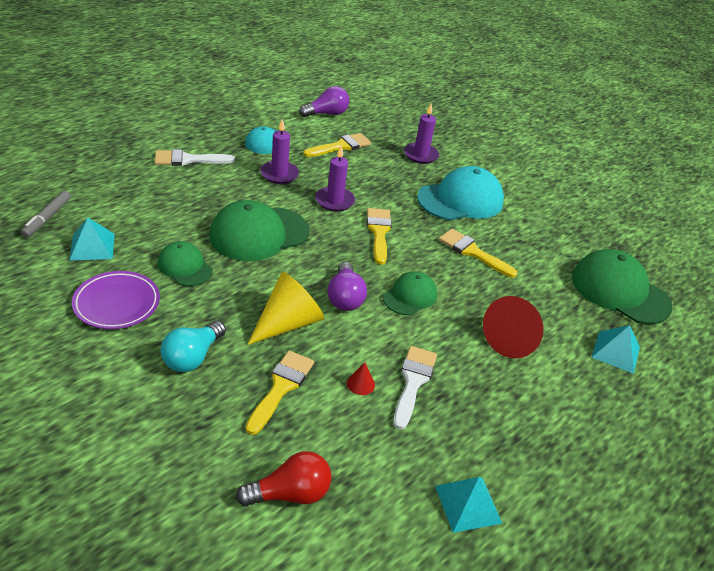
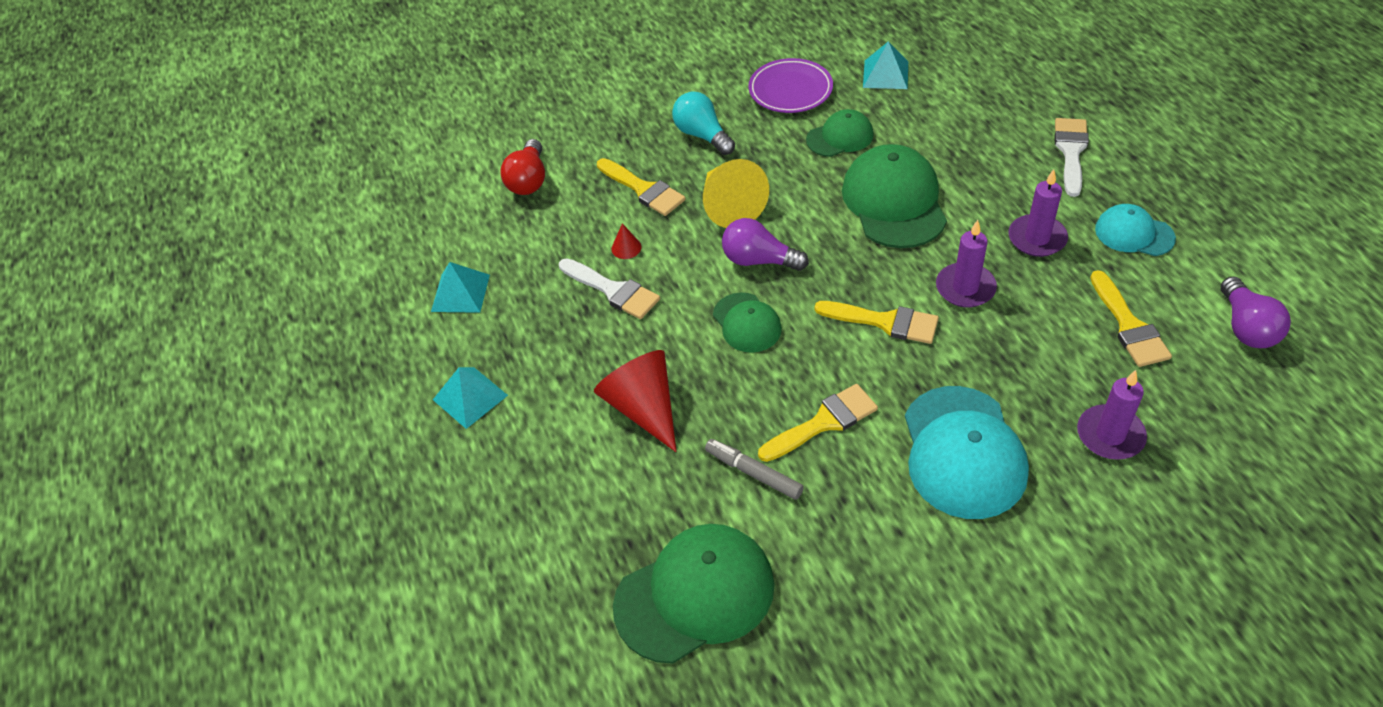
camera: 120 degrees right, 10 degrees up
grey marker [21,191,71,238] -> grey marker moved to [705,439,804,500]
turquoise pyramid [592,325,640,374] -> turquoise pyramid moved to [433,367,508,429]

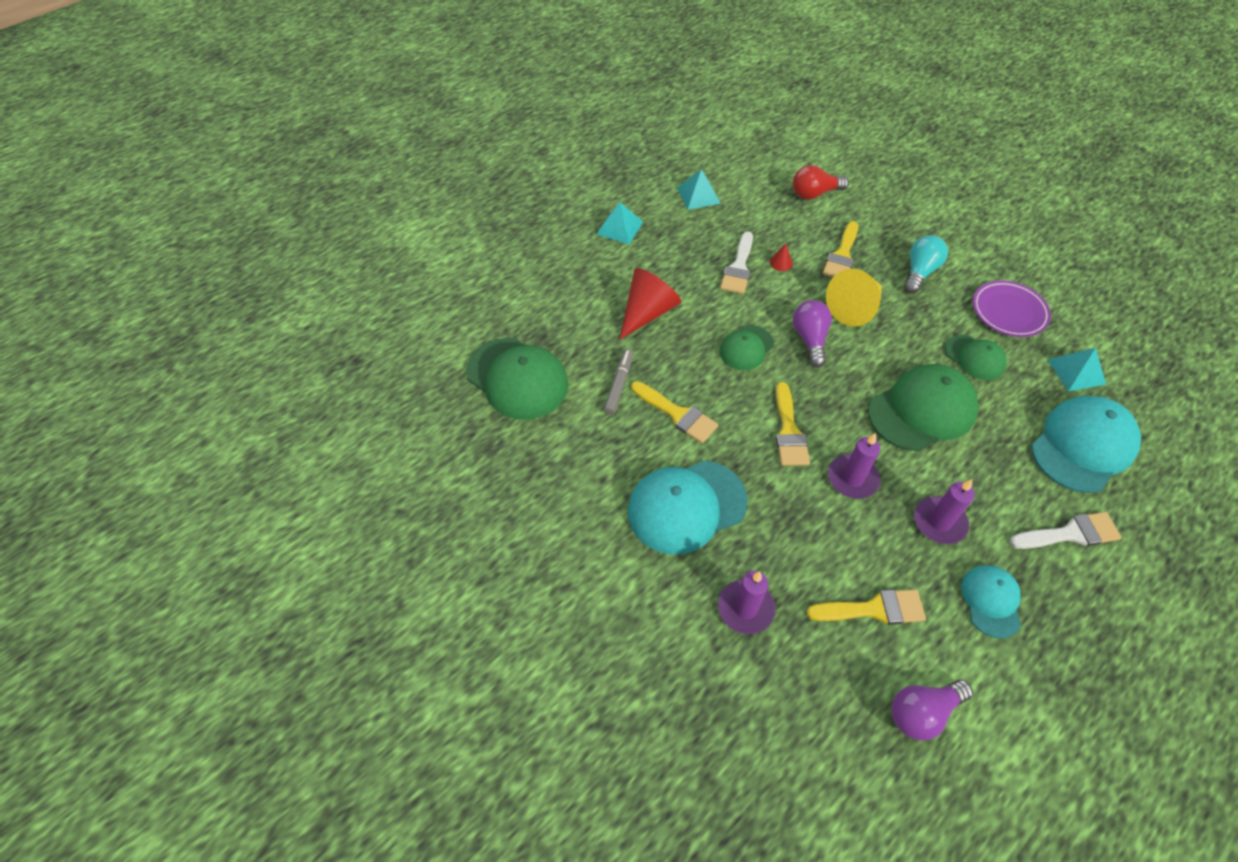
camera: 65 degrees right, 5 degrees up
yellow brush [1090,270,1172,367] -> yellow brush turned 150 degrees counterclockwise [806,589,926,625]
none -> turquoise cap [1031,396,1141,493]

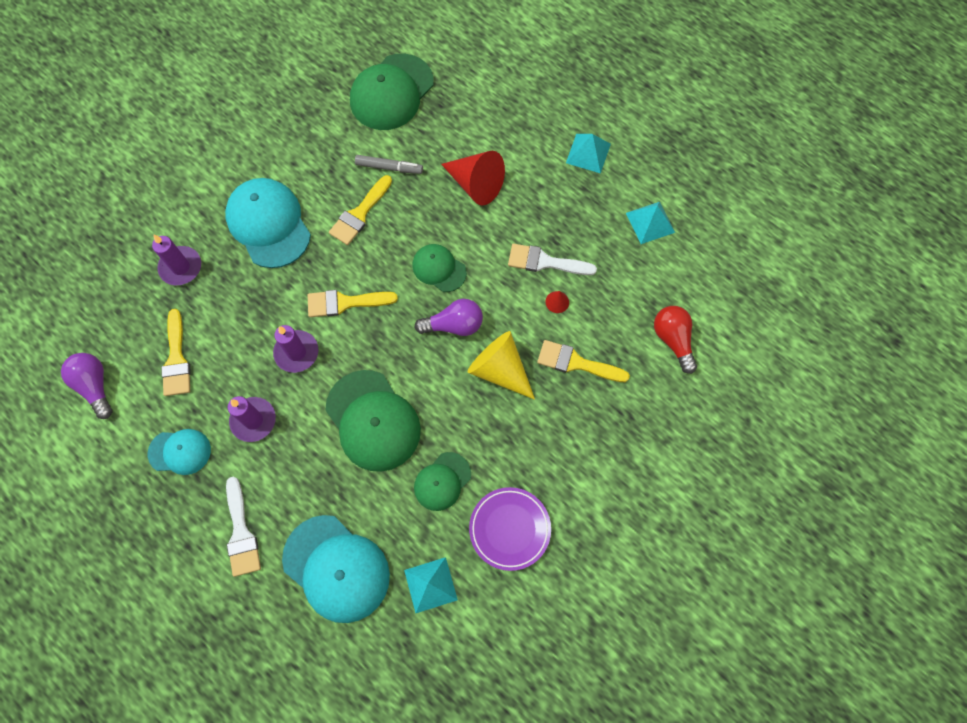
camera: 85 degrees right, 15 degrees up
turquoise light bulb [904,235,948,293] -> none

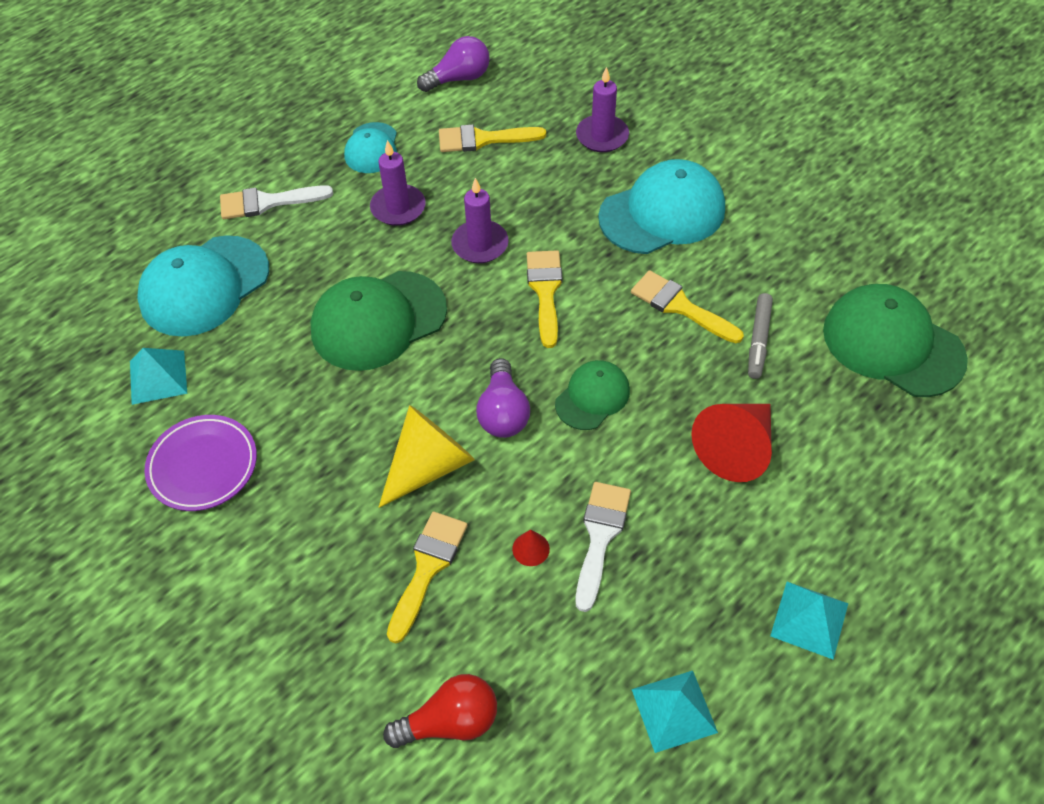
camera: 95 degrees right, 15 degrees down
green cap [414,452,471,511] -> none

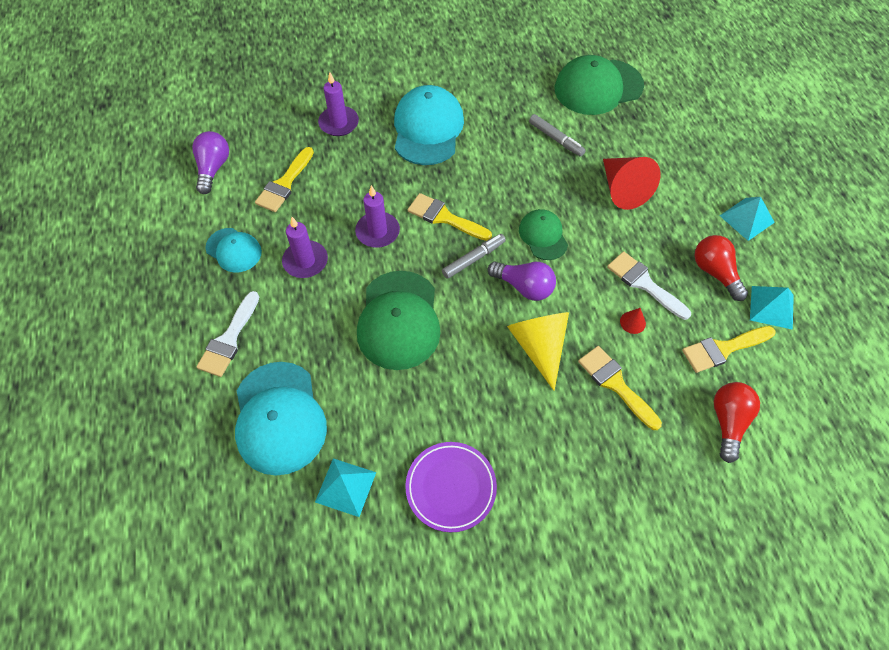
camera: 60 degrees left, 5 degrees up
yellow brush [631,270,744,343] -> yellow brush moved to [682,326,776,373]
none -> grey marker [442,234,506,279]
none -> red light bulb [695,235,748,301]

